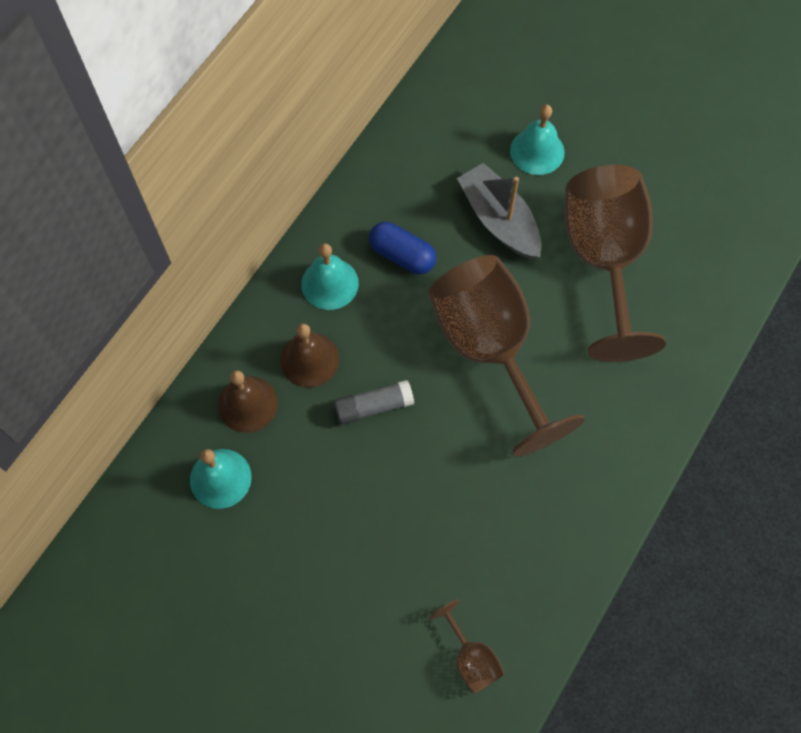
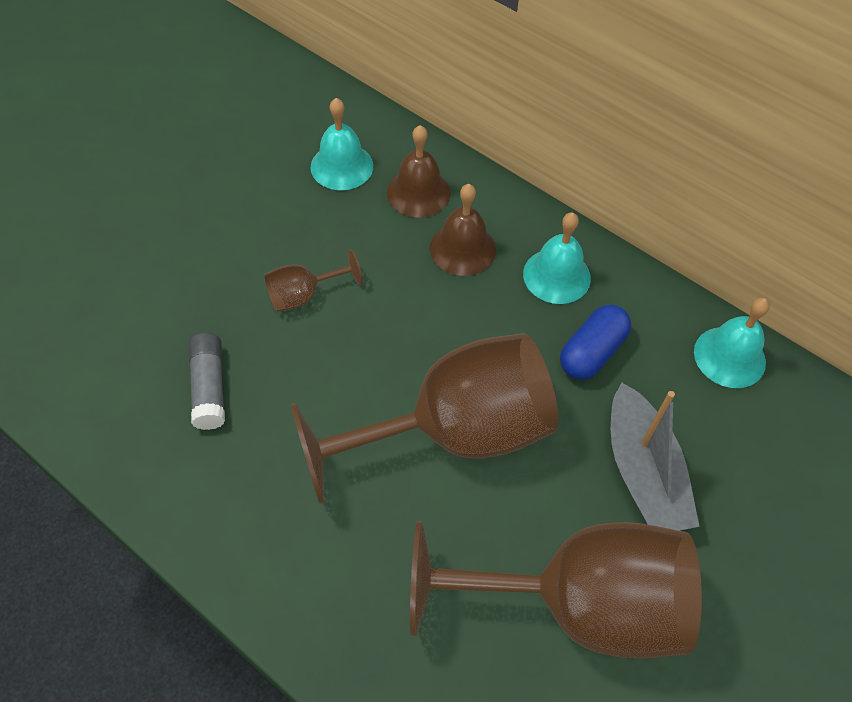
camera: 95 degrees right, 10 degrees down
grey glue stick [334,380,414,425] -> grey glue stick moved to [188,333,225,430]
brown goblet [430,599,505,694] -> brown goblet moved to [264,249,362,312]
grey boat [457,163,542,259] -> grey boat turned 105 degrees clockwise [611,383,700,531]
turquoise bell [510,105,565,175] -> turquoise bell moved to [694,298,770,388]

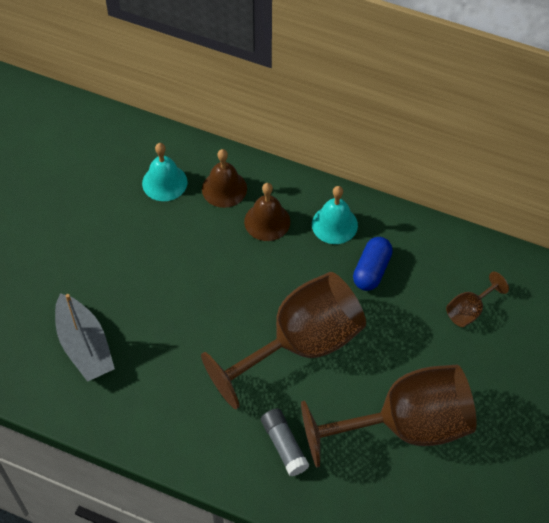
camera: 15 degrees left, 0 degrees up
grey glue stick [188,333,225,430] -> grey glue stick moved to [261,408,309,476]
brown goblet [264,249,362,312] -> brown goblet moved to [446,272,509,327]
grey boat [611,383,700,531] -> grey boat moved to [55,293,115,382]
turquoise bell [694,298,770,388] -> none

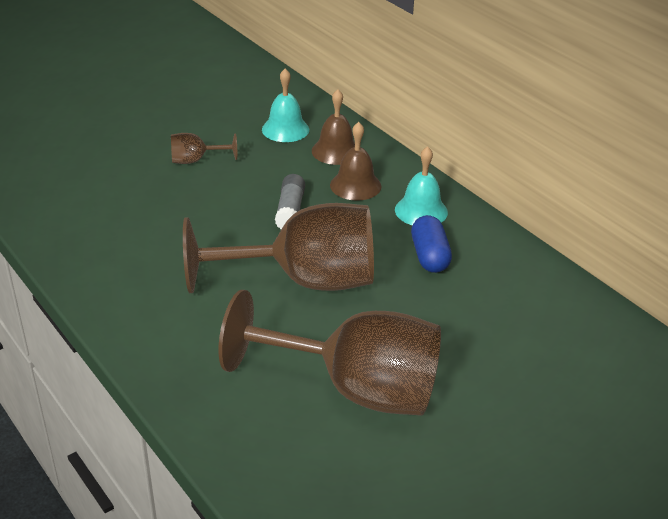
camera: 30 degrees right, 20 degrees down
grey boat [55,293,115,382] -> none
grey glue stick [261,408,309,476] -> grey glue stick moved to [275,174,305,229]
blue capsule [353,237,393,291] -> blue capsule turned 60 degrees counterclockwise [411,215,452,273]
brown goblet [446,272,509,327] -> brown goblet moved to [171,133,237,164]

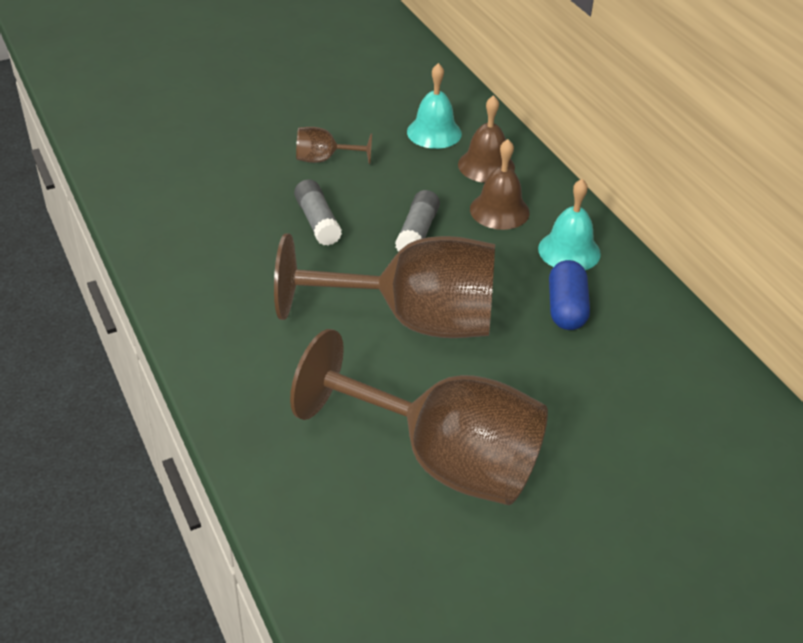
camera: 10 degrees right, 5 degrees up
none -> grey glue stick [294,179,342,246]

